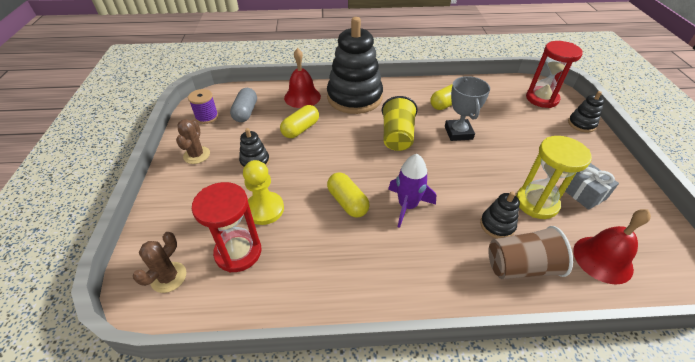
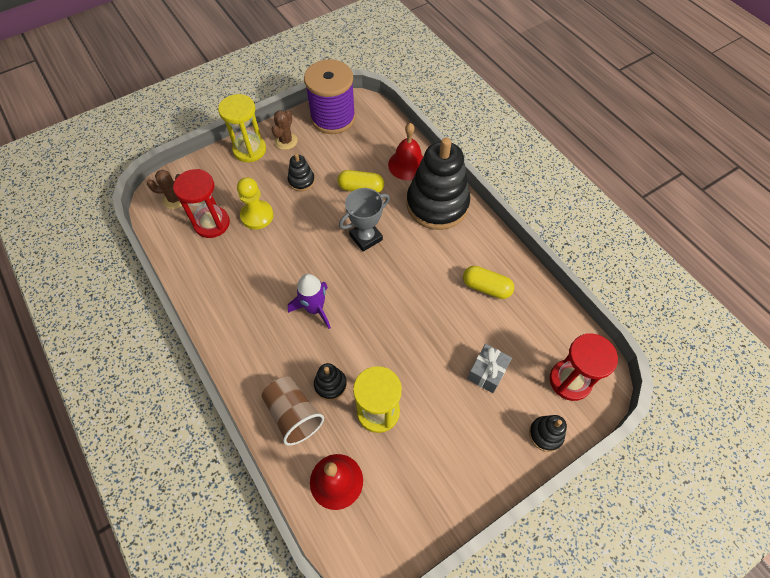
camera: 60 degrees right, 15 degrees up
brown cactus [176,119,210,164] -> brown cactus turned 45 degrees counterclockwise [272,110,298,150]
purple spool [188,89,218,124] -> purple spool [304,59,356,134], size x2.09
grey capsule [230,88,257,122] -> none
yellow capsule [327,172,370,218] -> none
yellow cup [382,96,418,151] -> none
grey trophy [445,76,490,141] -> grey trophy moved to [339,188,390,252]
grey gift [565,163,619,210] -> grey gift moved to [467,344,512,393]
none -> yellow hourglass [218,94,266,162]

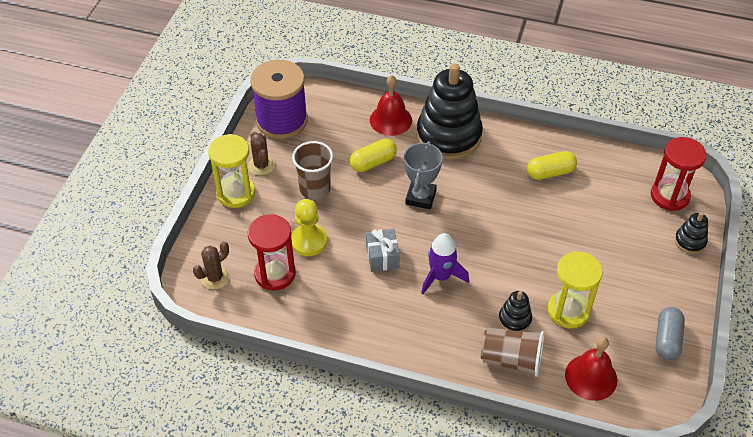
camera: 40 degrees left, 10 degrees down
black stacking toy [288,153,315,192] -> brown cup [292,141,333,200]
grey gift [467,344,512,393] -> grey gift moved to [366,229,400,272]
none -> grey capsule [656,307,685,360]

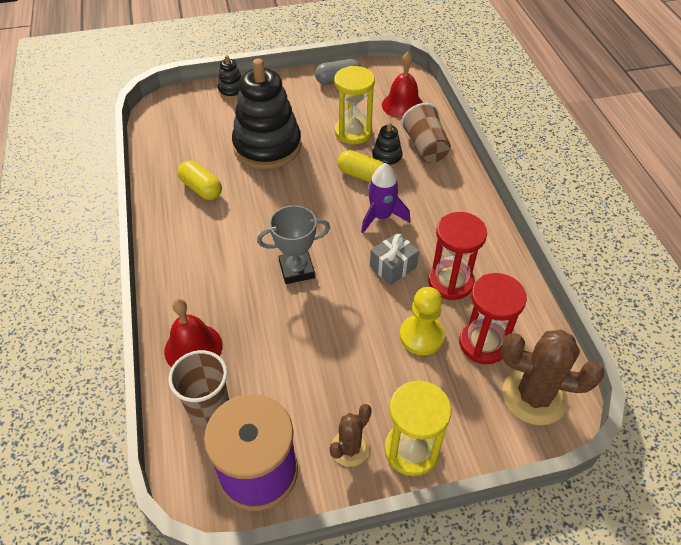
camera: 120 degrees left, 0 degrees up
brown cactus [193,242,230,290] -> brown cactus [501,330,604,425], size x1.75
brown cup [292,141,333,200] -> brown cup moved to [168,350,229,427]
yellow capsule [350,139,397,172] -> yellow capsule moved to [338,150,384,183]
black stacking toy [416,64,483,160] -> black stacking toy moved to [232,58,302,169]
red hourglass [651,137,707,211] -> red hourglass moved to [428,212,487,300]

